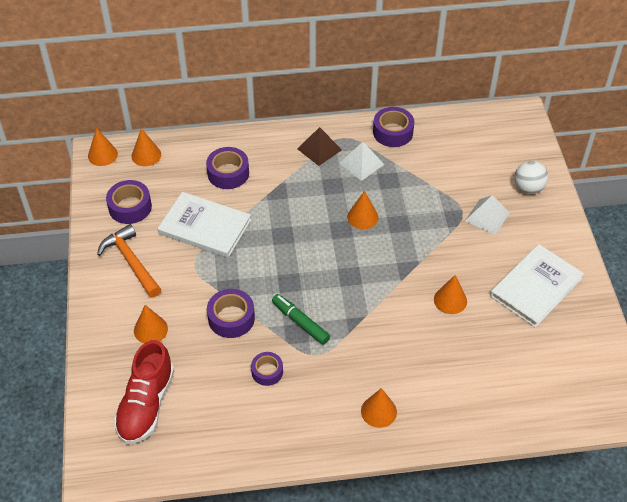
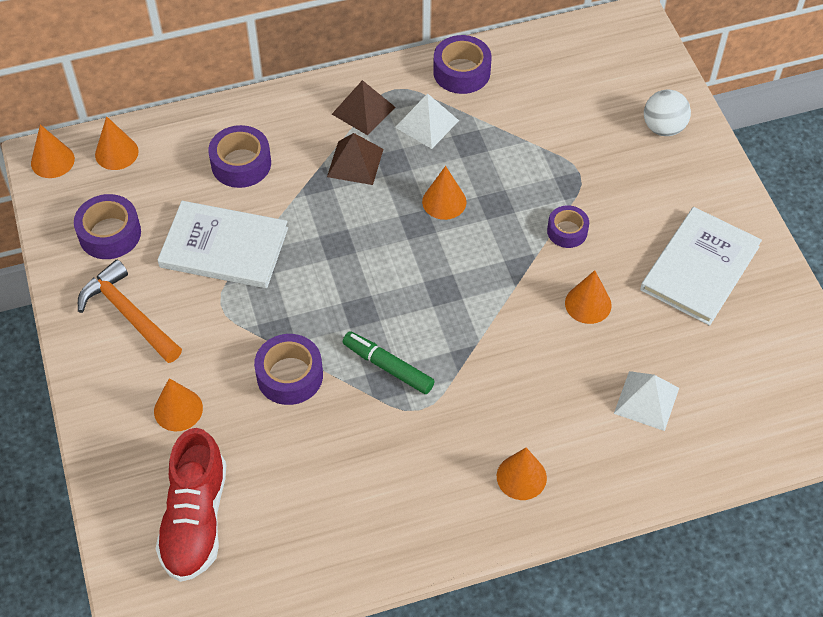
camera: 10 degrees left, 5 degrees up
purple tape [251,352,283,386] -> purple tape moved to [547,205,589,248]
white pyramid [465,195,510,235] -> white pyramid moved to [614,371,679,431]
none -> brown pyramid [327,133,383,185]

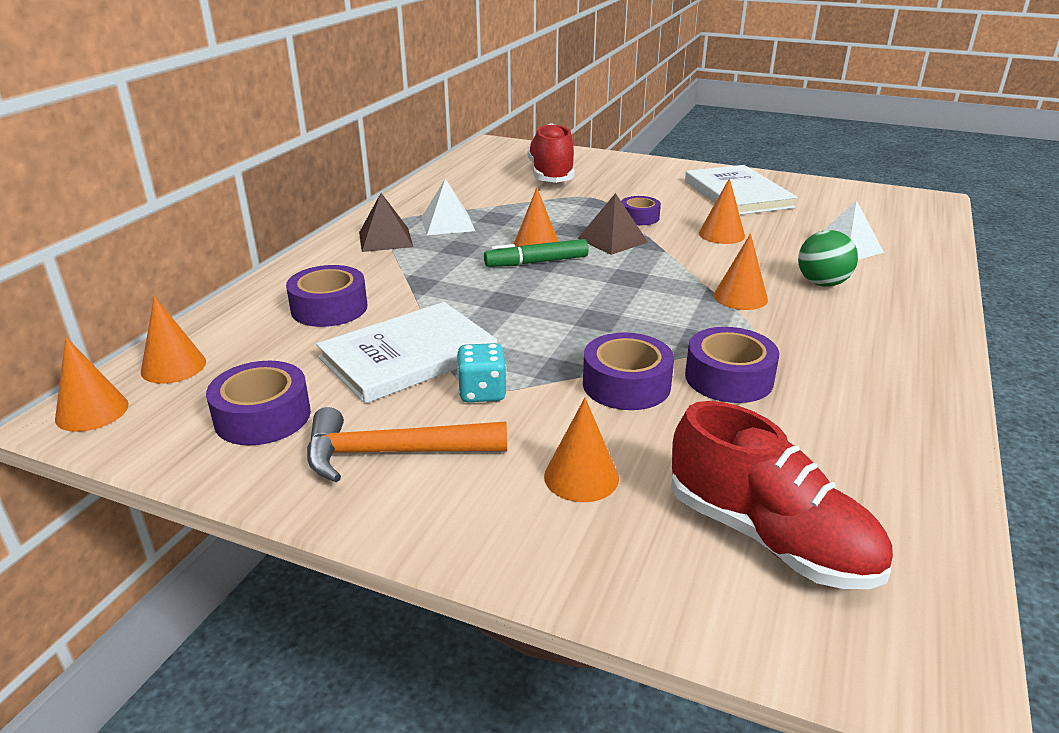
camera: 50 degrees left, 25 degrees down
brown pyramid [327,133,383,185] -> brown pyramid moved to [577,193,648,255]
green marker [343,331,435,394] -> green marker moved to [484,239,589,267]
purple tape [433,35,492,94] -> purple tape moved to [685,327,779,403]
orange cone [497,448,547,500] -> orange cone moved to [714,234,768,310]
white ball [644,90,691,136] -> none
none -> turquoise dice [457,343,507,402]
none -> red shoe [527,123,575,183]
none -> green ball [798,230,858,287]

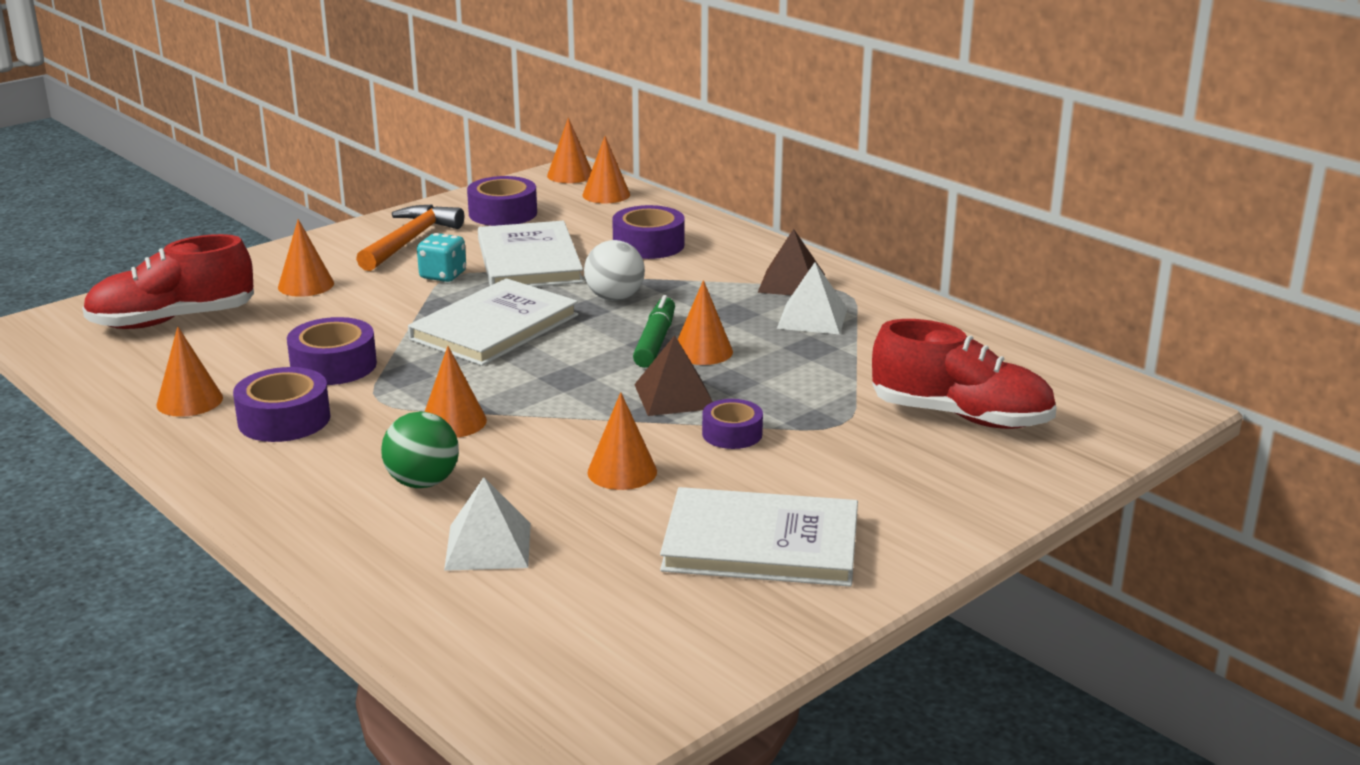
camera: 115 degrees right, 5 degrees down
purple tape [583,332,674,410] -> purple tape moved to [233,367,331,442]
none -> orange cone [157,326,223,417]
none -> white book [408,278,578,366]
none -> white ball [584,240,645,301]

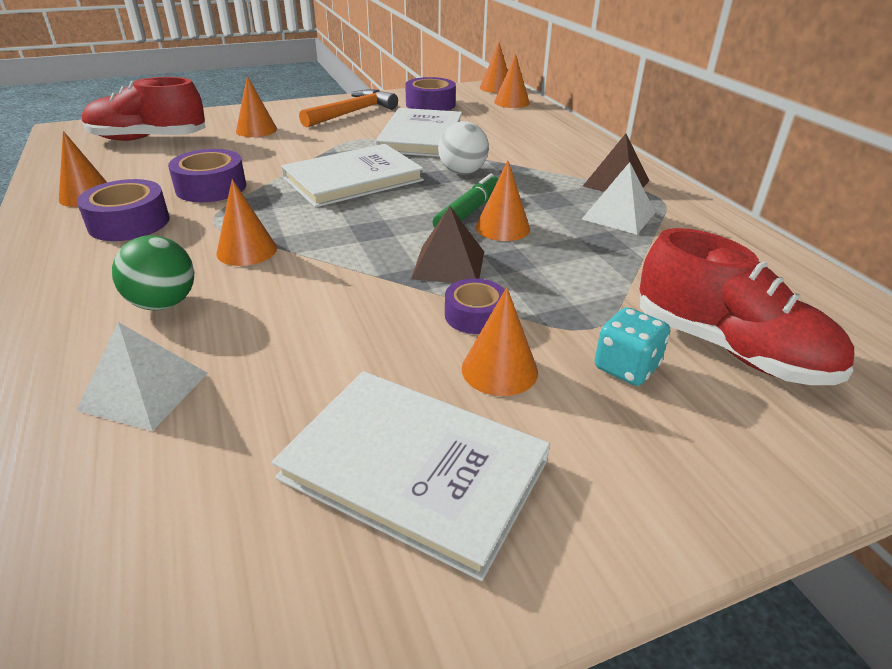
camera: 20 degrees right, 10 degrees up
turquoise dice [417,233,466,282] -> turquoise dice moved to [595,307,670,386]
orange cone [587,392,657,490] -> orange cone moved to [462,287,538,396]
purple tape [612,205,685,259] -> none

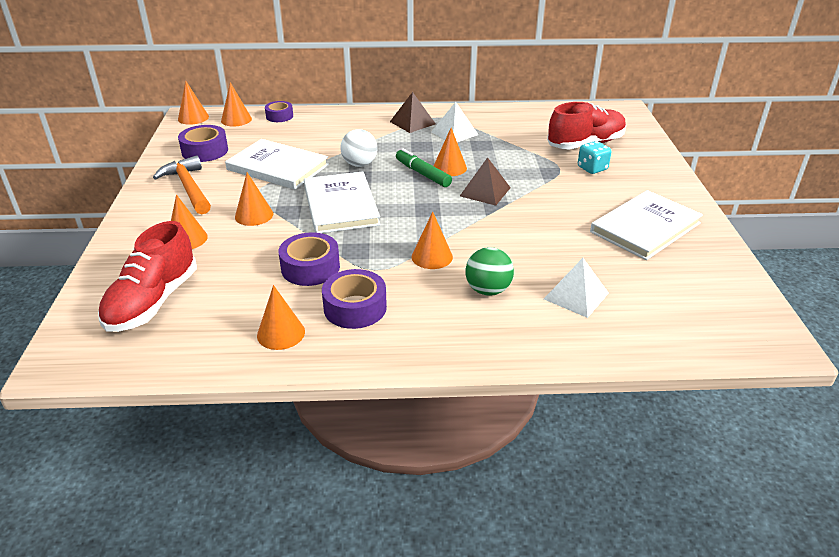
camera: 70 degrees left, 0 degrees up
purple tape [445,278,505,334] -> purple tape moved to [265,101,293,122]
orange cone [462,287,538,396] -> orange cone moved to [235,172,273,226]

